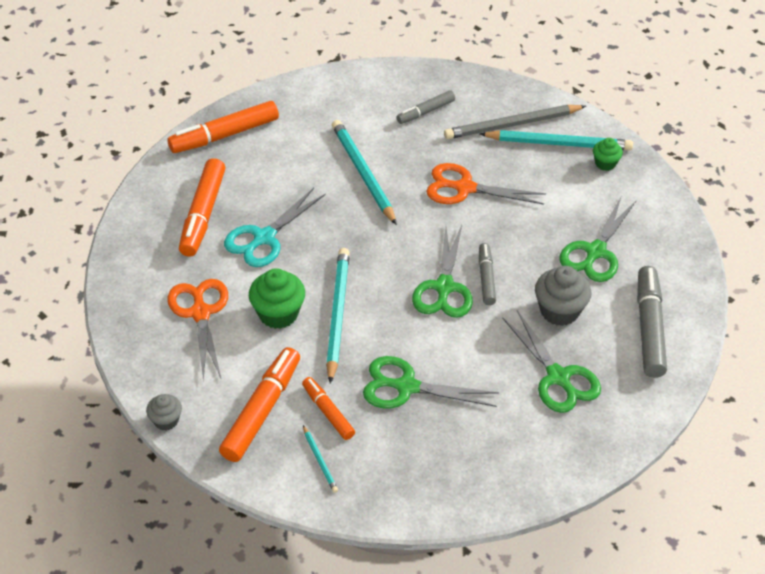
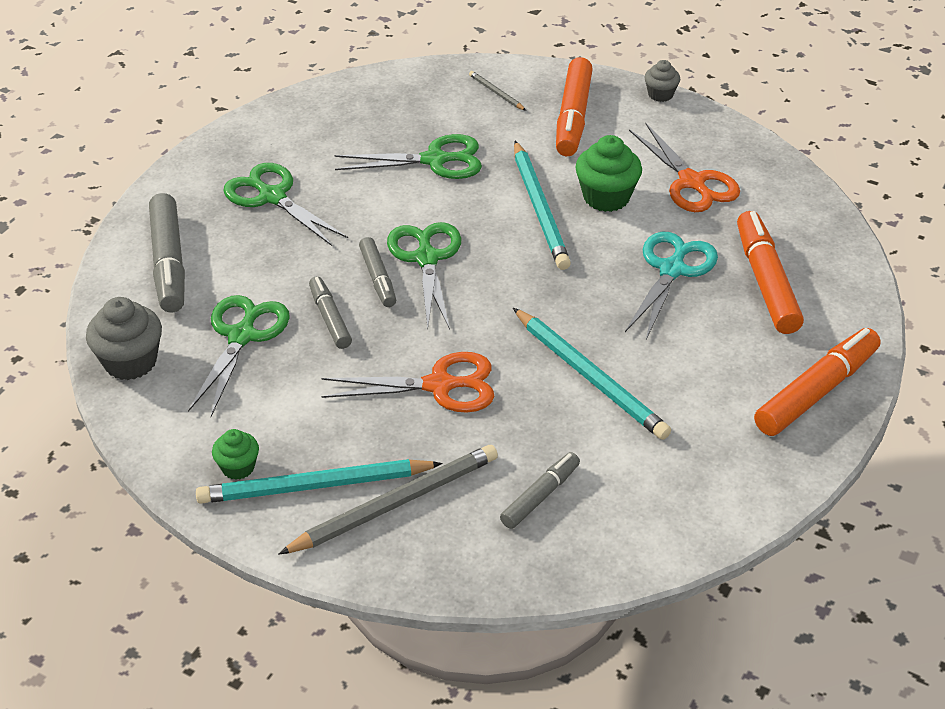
camera: 165 degrees right, 5 degrees down
orange marker [302,377,355,440] -> none
turquoise pencil [303,425,338,493] -> grey pencil [469,71,526,111]
grey cupcake [535,266,591,326] -> grey cupcake moved to [86,297,162,380]
none -> grey marker [309,276,352,349]

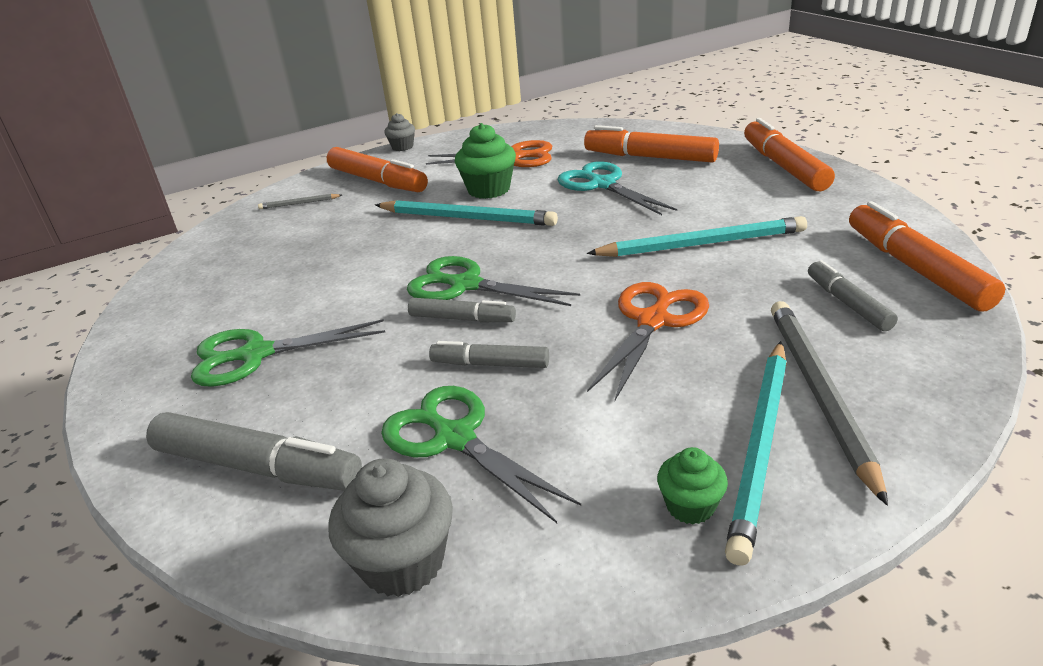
camera: 55 degrees left, 10 degrees down
green scissors [334,134,482,179] -> none
none -> orange marker [849,201,1005,312]

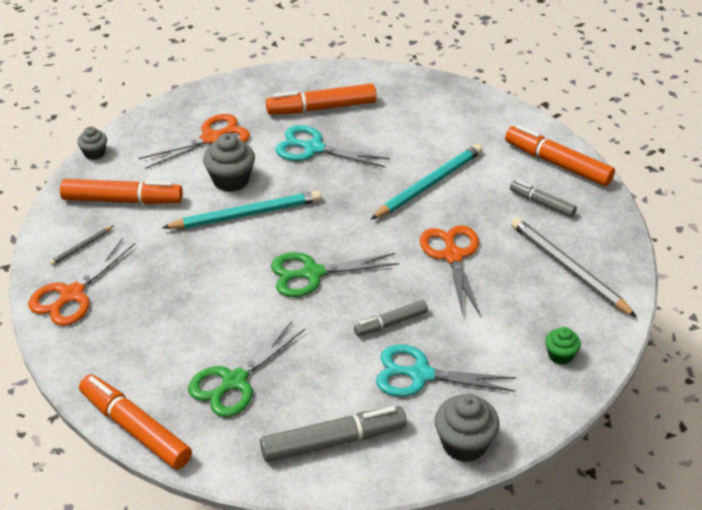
camera: 40 degrees left, 10 degrees up
green scissors [381,386,581,523] -> turquoise scissors [376,344,517,397]
grey marker [408,298,516,322] -> none
green cupcake [455,123,516,199] -> grey cupcake [203,133,255,192]
turquoise pencil [725,341,787,566] -> none
orange marker [744,118,835,191] -> orange marker moved to [79,375,192,470]
none -> orange scissors [28,238,136,326]

